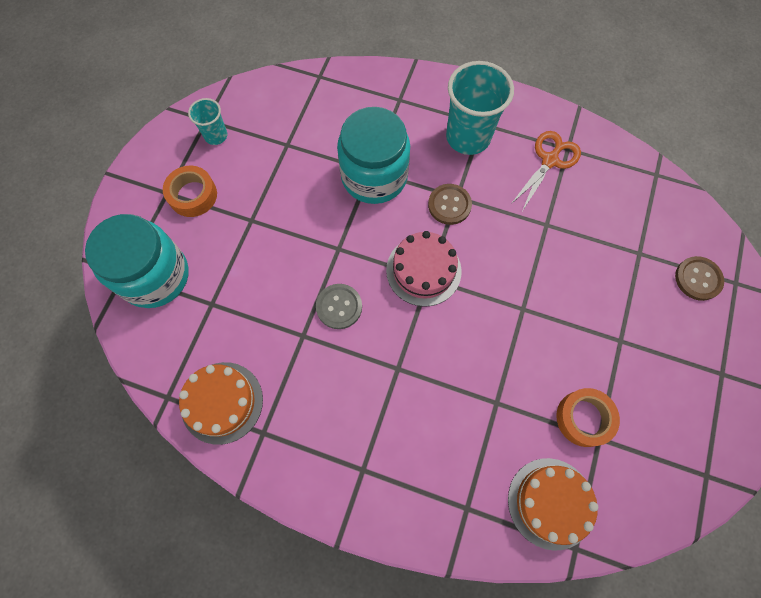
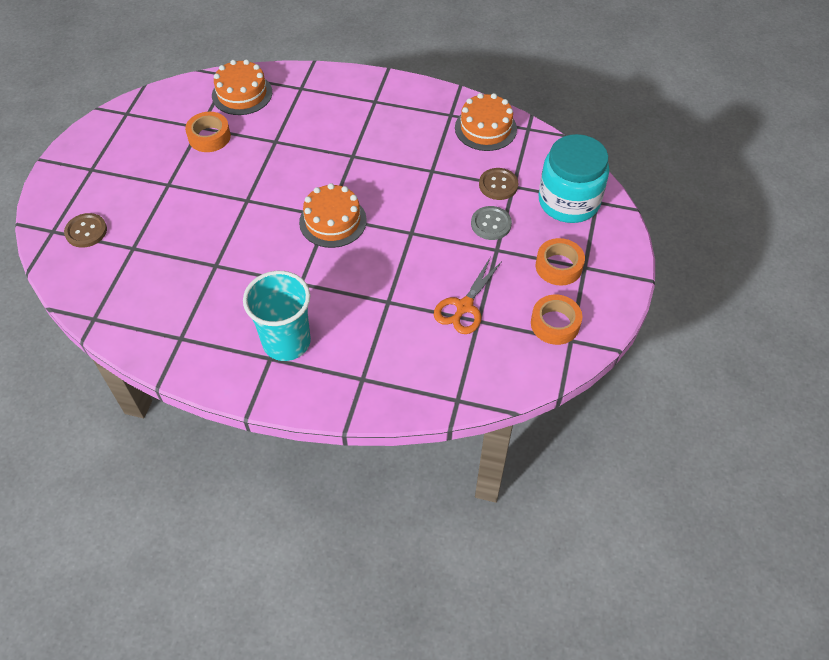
camera: 175 degrees right, 15 degrees down
turquoise cup [188,98,227,145] -> orange tape [531,295,582,345]
grey button [316,284,362,329] -> grey button moved to [471,206,512,240]
turquoise jar [337,107,410,204] -> none
pink cake [386,231,462,307] -> orange cake [299,183,367,248]
brown button [428,184,472,225] -> brown button moved to [479,168,518,200]
orange scissors [511,131,581,211] -> orange scissors moved to [434,258,502,334]

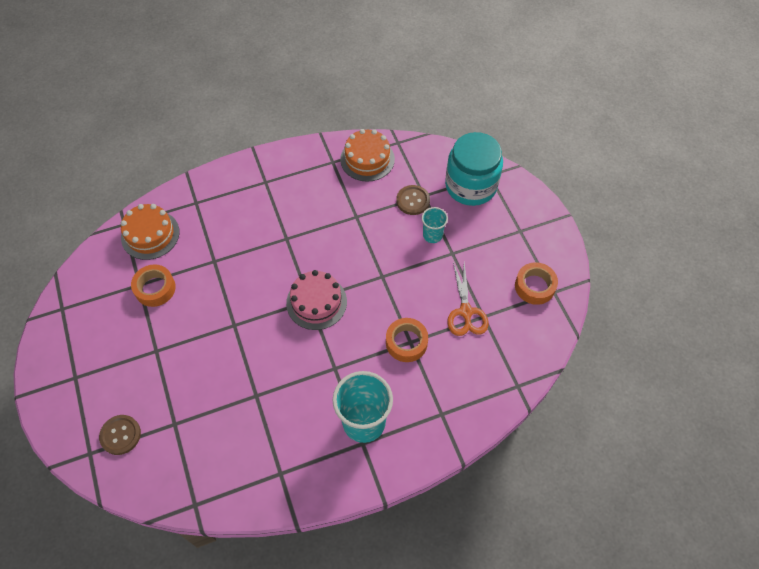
camera: 35 degrees left, 5 degrees up
orange cake [299,183,367,248] -> pink cake [286,270,347,330]
grey button [471,206,512,240] -> turquoise cup [422,207,448,243]
orange tape [536,238,585,286] -> orange tape moved to [386,318,428,362]

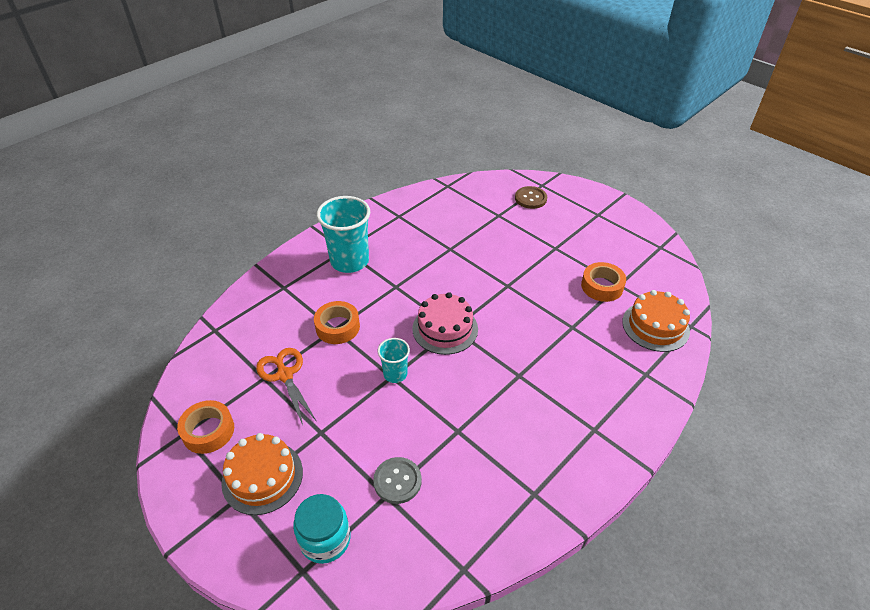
camera: 155 degrees right, 15 degrees down
orange cake [340,129,395,182] -> orange cake moved to [221,433,303,515]
brown button [396,185,430,215] -> grey button [373,457,422,504]
turquoise cup [422,207,448,243] -> turquoise cup moved to [378,338,410,383]
turquoise jar [445,132,503,206] -> turquoise jar [293,494,350,564], size x0.63

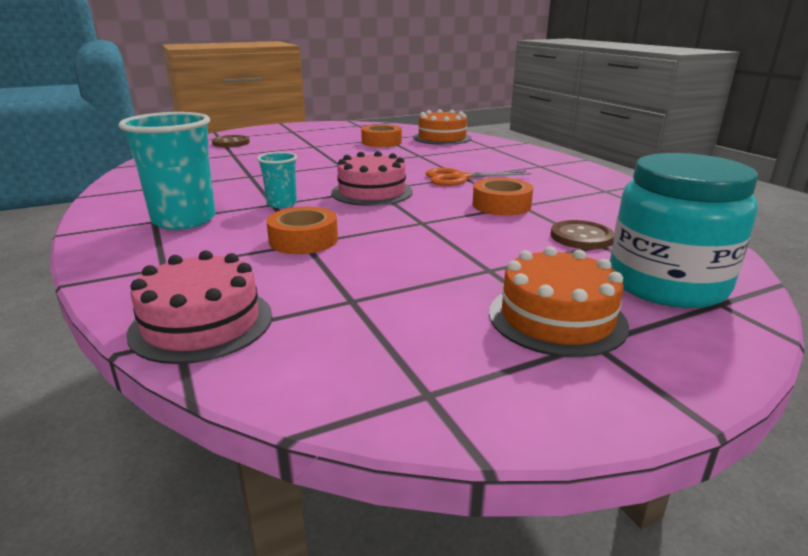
camera: 70 degrees left, 20 degrees down
orange tape [177,400,234,454] -> orange tape moved to [473,178,533,216]
orange scissors [256,348,317,425] -> orange scissors moved to [425,168,531,186]
turquoise jar [293,494,350,564] -> turquoise jar [610,153,758,308], size x1.58
grey button [373,457,422,504] -> brown button [551,220,614,249]
turquoise cup [378,338,410,383] -> turquoise cup moved to [257,152,297,208]
none -> pink cake [126,250,272,364]

